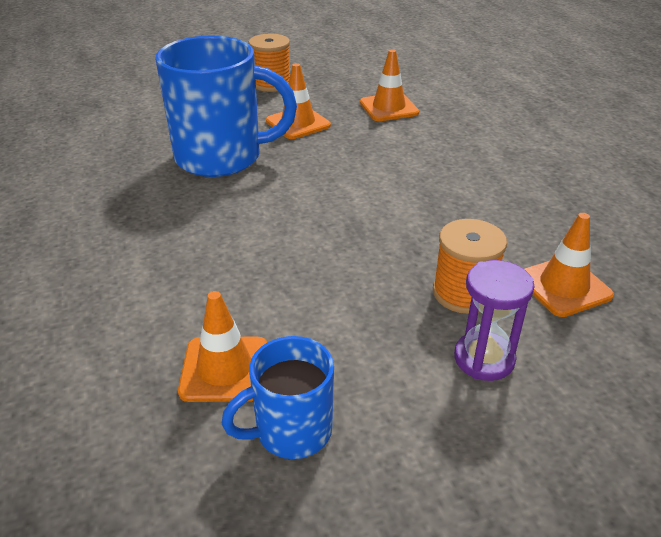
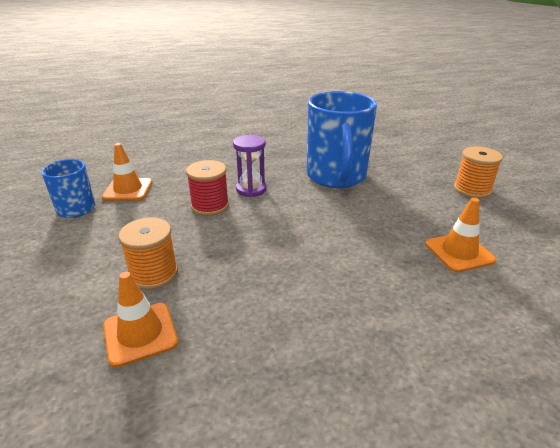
camera: 90 degrees right, 5 degrees down
orange traffic cone [266,63,331,139] -> none
purple hourglass [454,260,534,381] -> purple hourglass moved to [233,135,267,197]
none -> red spool [186,160,229,216]

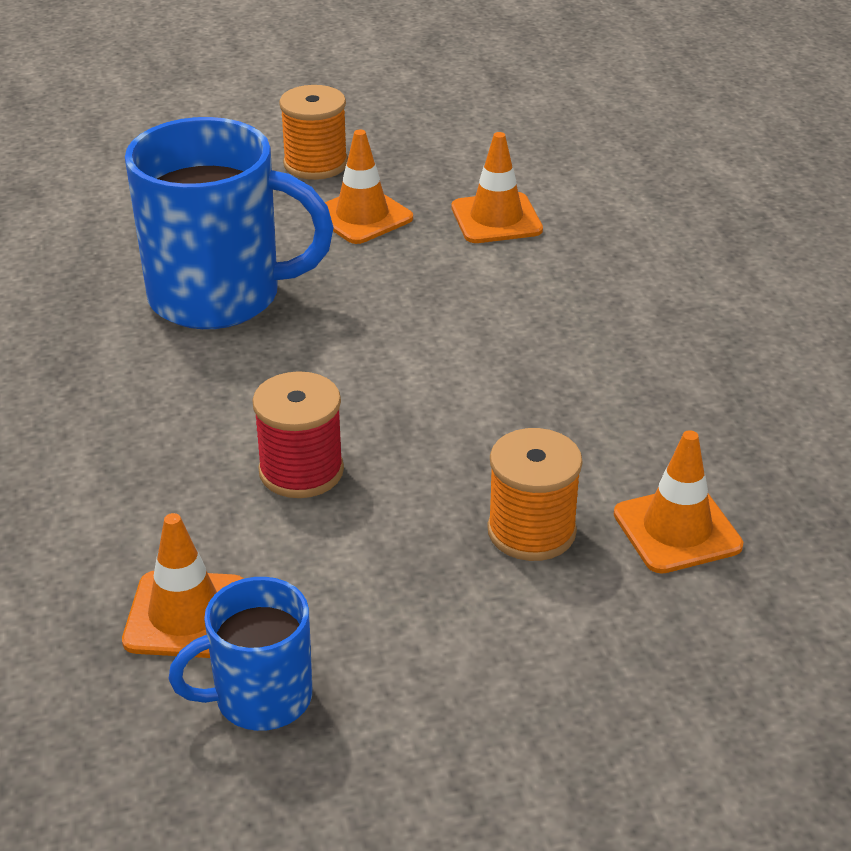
camera: 85 degrees left, 5 degrees up
purple hourglass [233,135,267,197] -> none
none -> orange traffic cone [325,130,413,244]

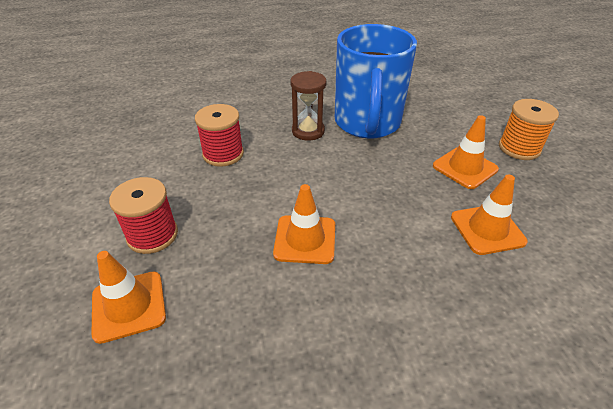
camera: 90 degrees right, 5 degrees up
orange traffic cone [122,513,244,658] -> orange traffic cone moved to [273,184,335,264]
blue mug [168,577,312,731] -> none
orange spool [487,428,583,561] -> red spool [109,177,178,254]
none -> brown hourglass [291,71,326,141]

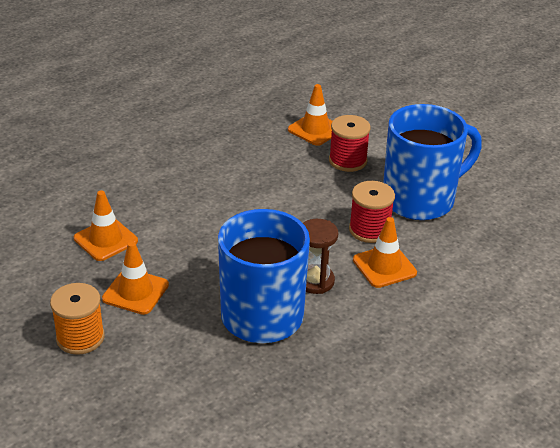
camera: 150 degrees right, 5 degrees down
orange traffic cone [273,184,335,264] -> orange traffic cone moved to [353,217,417,288]
none -> blue mug [383,104,482,220]

